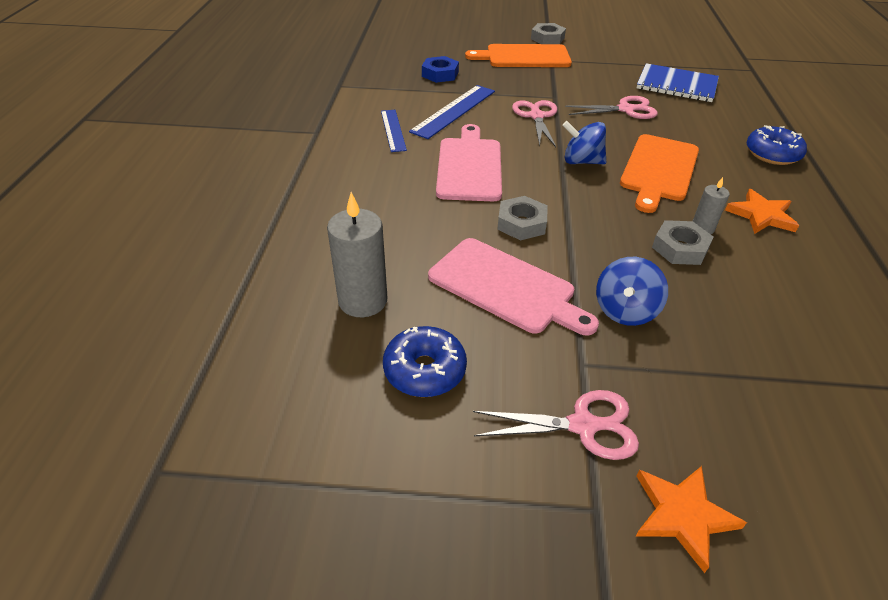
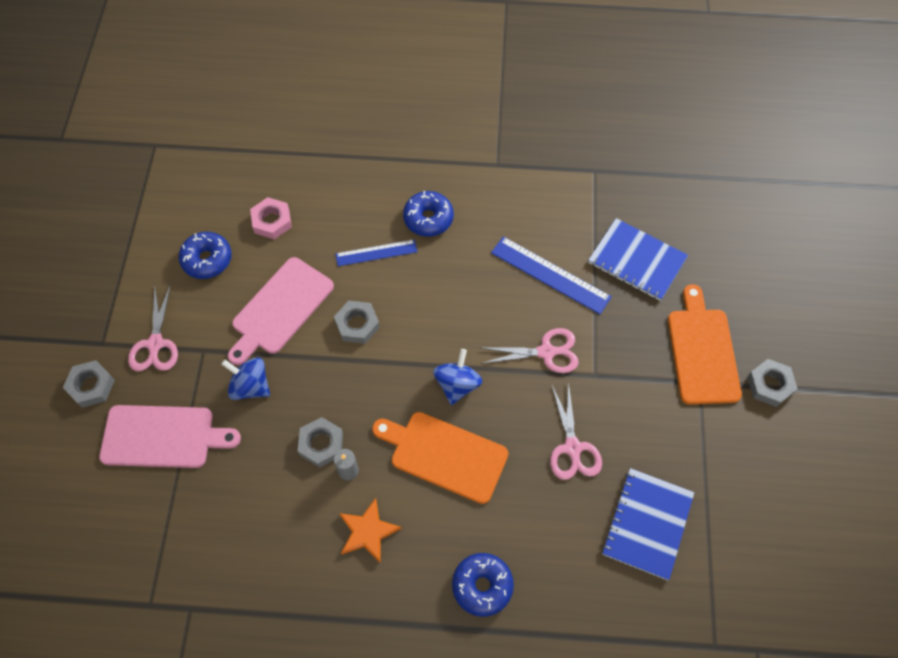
camera: 90 degrees right, 20 degrees up
grey candle [327,192,387,317] -> pink nut [250,197,292,239]
blue ruler [381,110,407,152] -> blue ruler moved to [336,239,418,266]
blue nut [422,56,459,83] -> blue notebook [588,218,688,301]
pink cutting board [436,124,502,201] -> pink cutting board moved to [99,405,241,468]
orange star [636,466,747,573] -> grey nut [63,360,115,408]
none -> blue donut [403,191,454,237]

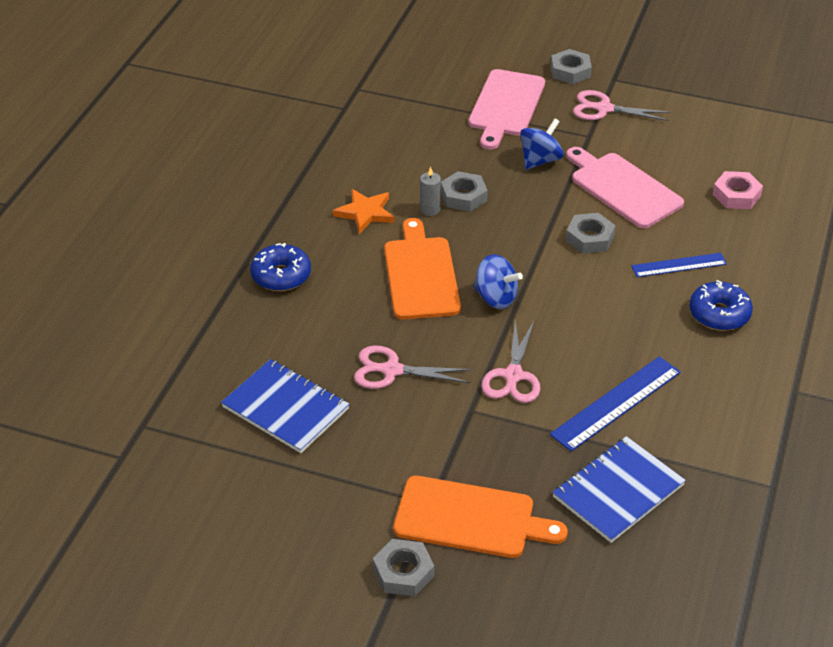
camera: 105 degrees right, 20 degrees down
blue donut [178,232,232,279] -> none
blue ruler [336,239,418,266] -> blue ruler turned 75 degrees clockwise [631,253,727,277]
orange cutting board [372,412,508,504] -> orange cutting board turned 45 degrees counterclockwise [384,218,461,320]

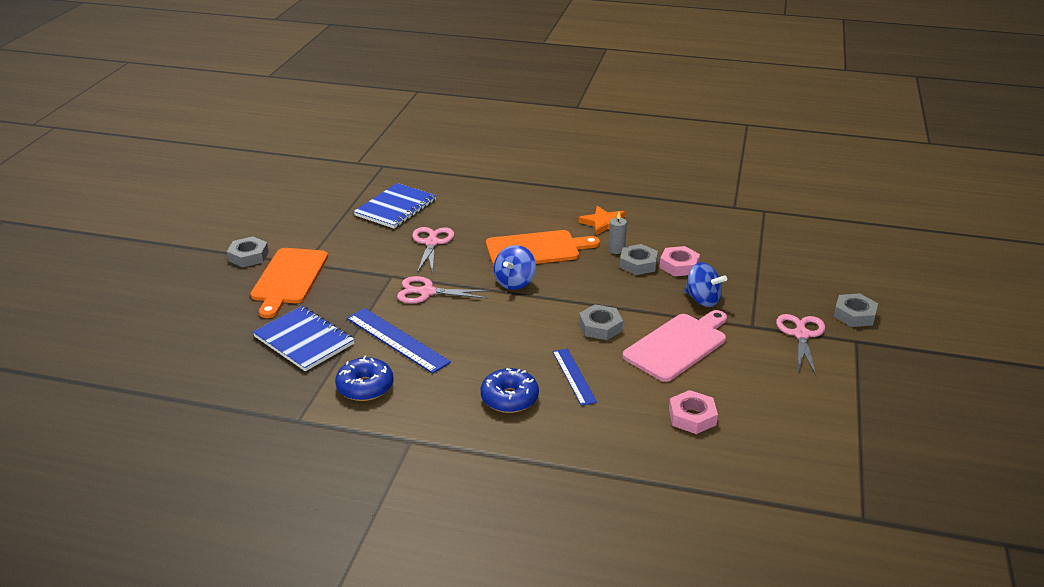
camera: 85 degrees right, 10 degrees down
blue donut [250,243,311,291] -> blue donut moved to [335,356,393,401]
pink cutting board [468,69,545,150] -> none
none -> pink nut [660,246,700,276]

